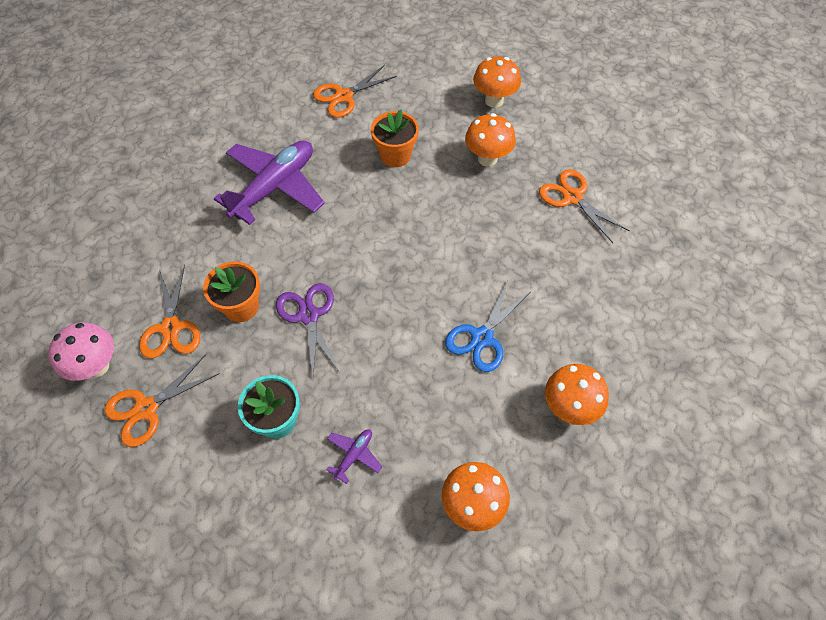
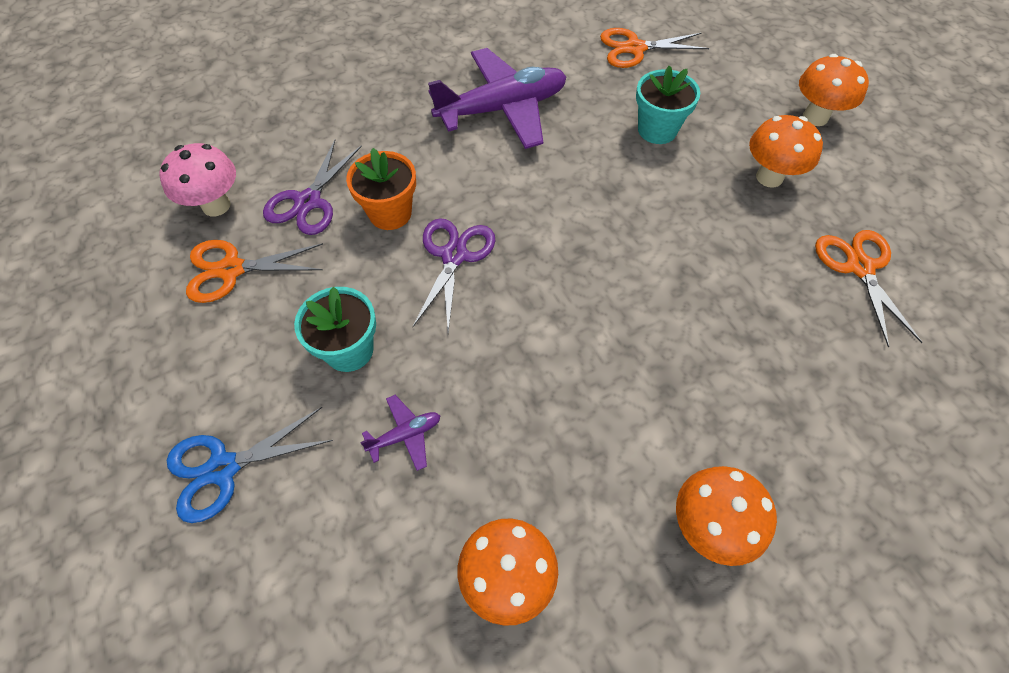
camera: 30 degrees right, 0 degrees up
orange scissors [139,265,200,359] -> purple scissors [263,140,362,235]
orange flower pot [371,110,419,167] -> turquoise flower pot [636,66,700,144]
blue scissors [445,281,530,372] -> blue scissors moved to [167,407,334,523]

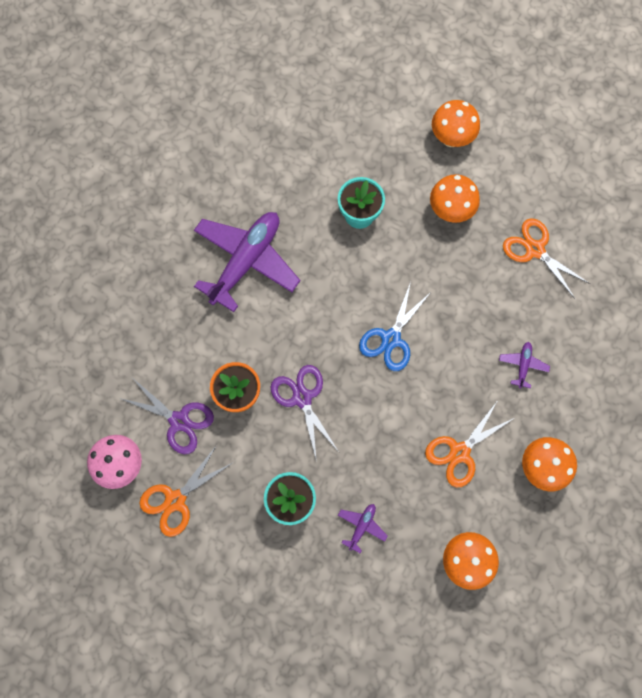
camera: 35 degrees left, 15 degrees up
blue scissors [167,407,334,523] -> blue scissors moved to [359,282,432,371]
purple scissors [263,140,362,235] -> purple scissors turned 45 degrees counterclockwise [119,380,214,454]
orange scissors [600,28,709,68] -> orange scissors moved to [425,400,516,488]
none -> purple plane [499,342,550,388]

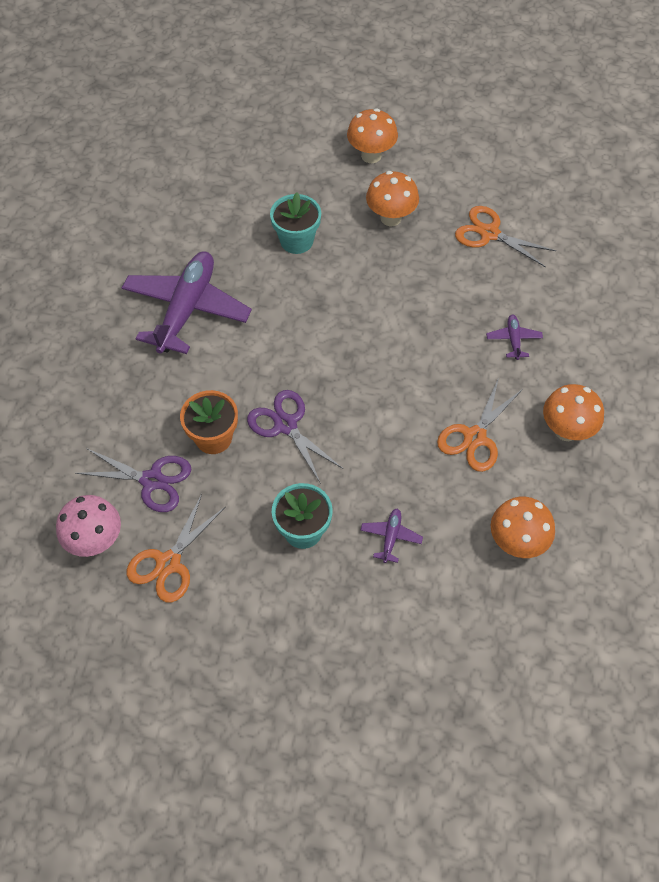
camera: 15 degrees left, 15 degrees down
blue scissors [359,282,432,371] -> none

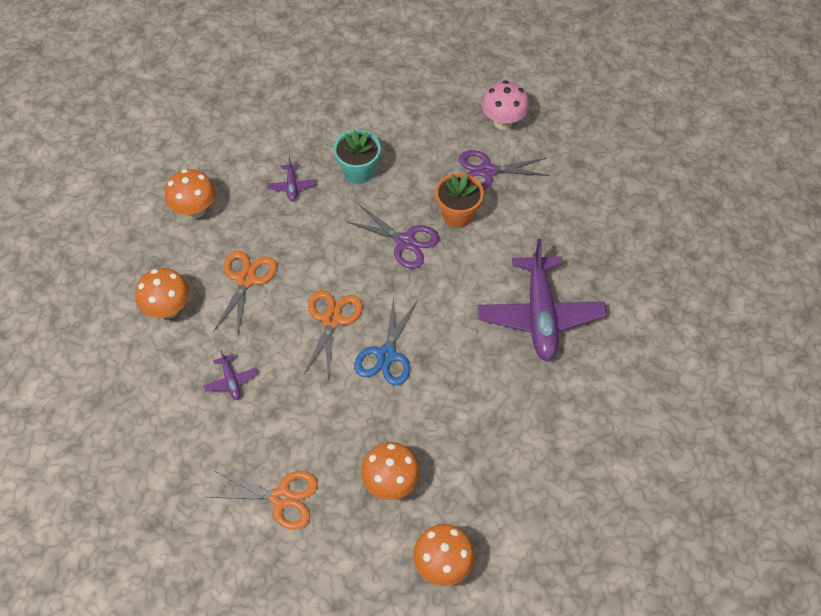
camera: 160 degrees right, 0 degrees up
orange scissors [126,494,225,603] -> orange scissors moved to [303,290,363,380]
turquoise flower pot [270,192,321,254] -> none
none -> blue scissors [354,297,418,385]

